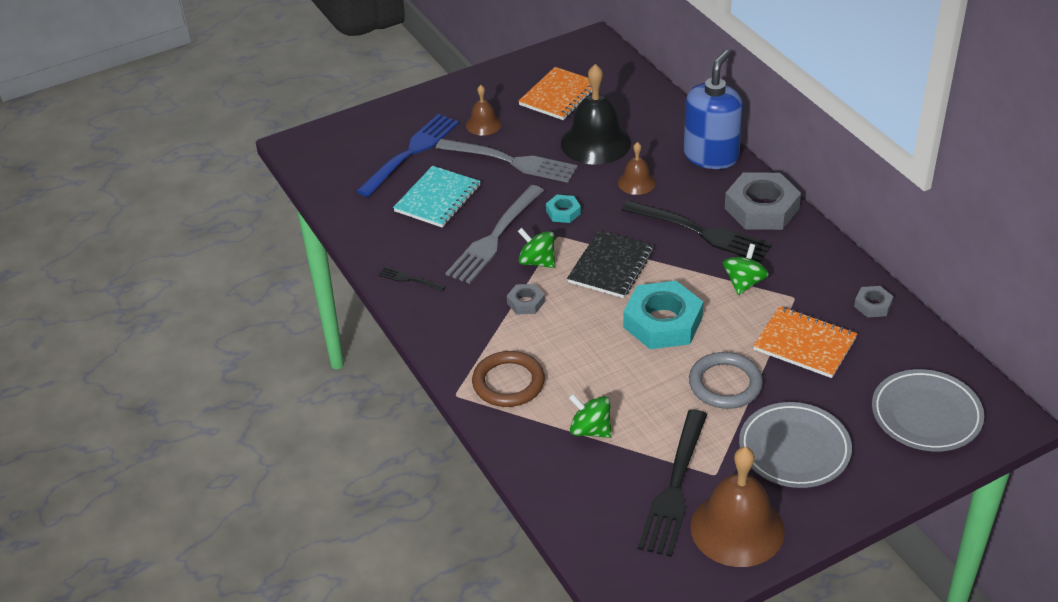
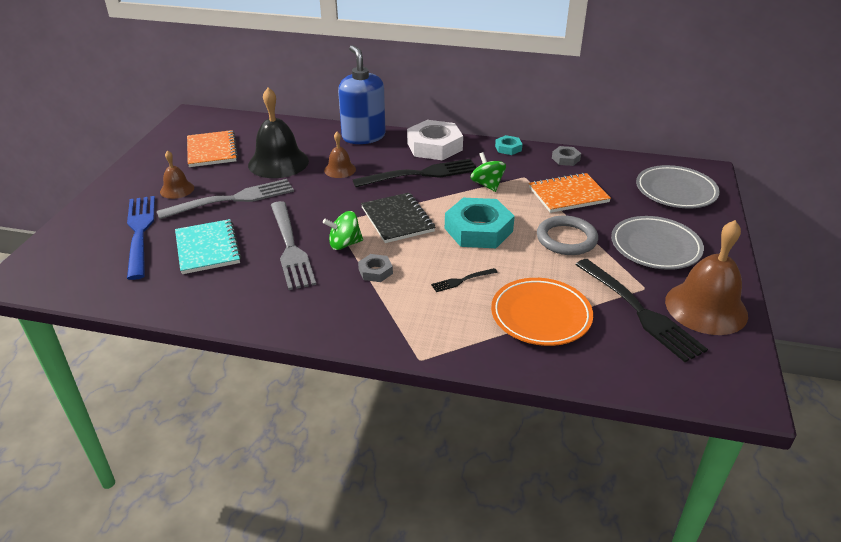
camera: 50 degrees left, 5 degrees down
black fork [378,267,446,291] -> black fork moved to [431,268,498,292]
brown ring [472,351,545,407] -> none
turquoise nut [546,195,581,223] -> turquoise nut moved to [495,135,522,155]
green spinning top [569,394,611,438] -> orange plate [491,278,593,346]
grey nut [725,172,801,230] -> white nut [407,120,463,160]

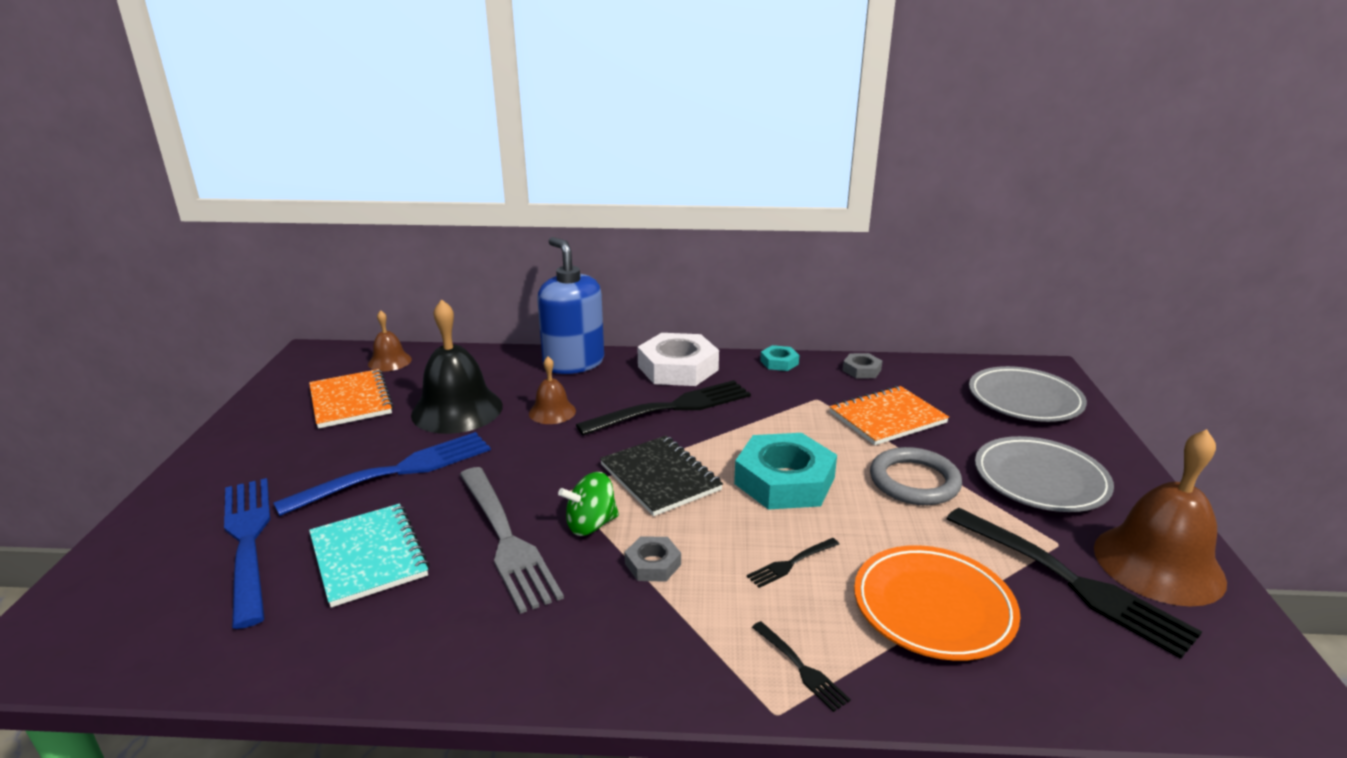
camera: 10 degrees left, 10 degrees down
grey fork [157,179,294,220] -> blue fork [273,432,491,516]
brown bell [160,150,194,199] -> brown bell moved to [368,310,412,371]
green spinning top [470,152,506,192] -> none
none -> black fork [752,621,851,712]

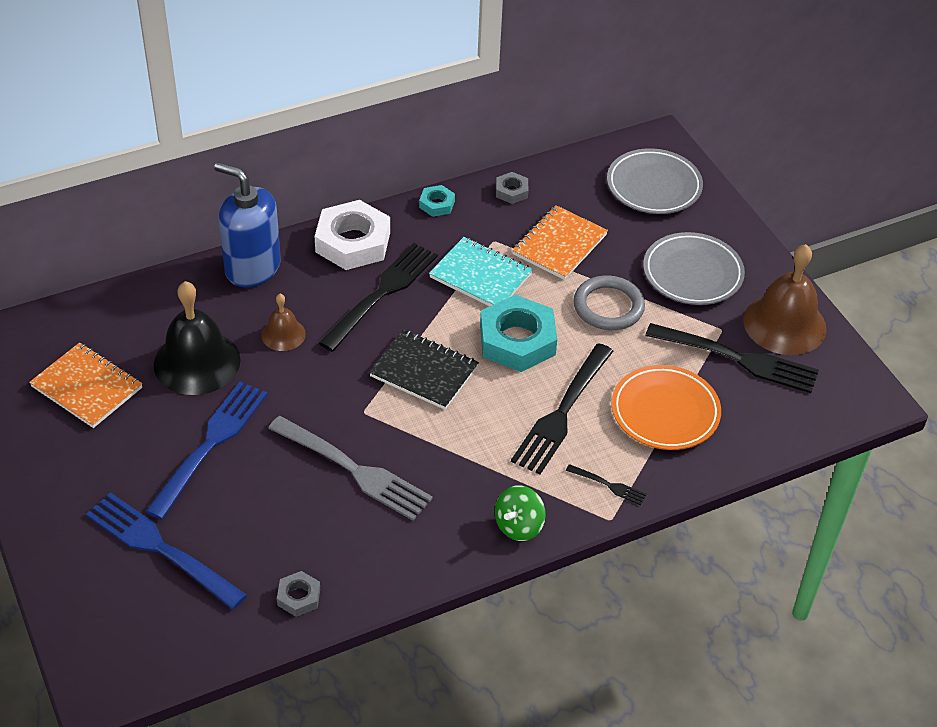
camera: 30 degrees left, 20 degrees up
turquoise notebook [309,504,430,608] -> turquoise notebook moved to [429,237,533,306]
brown bell [368,310,412,371] -> none
green spinning top [558,472,619,536] -> green spinning top moved to [495,485,546,541]
grey nut [625,536,681,582] -> grey nut moved to [277,571,320,617]
black fork [747,538,839,588] -> black fork [511,343,613,475], size x2.23

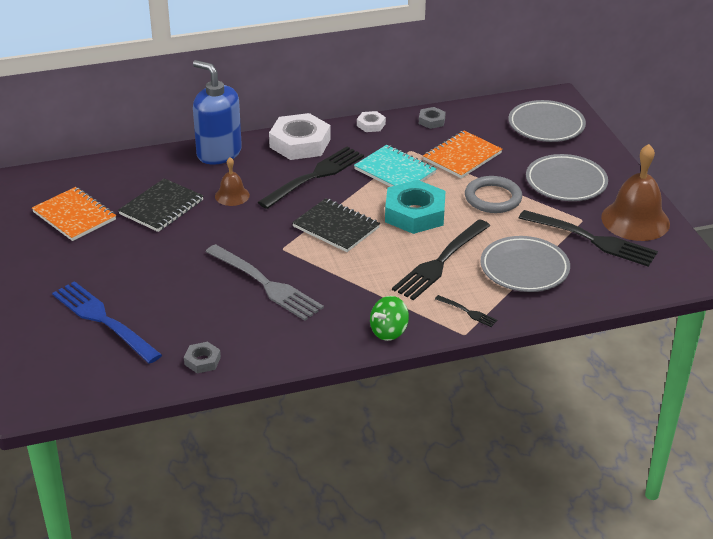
camera: 10 degrees right, 10 degrees down
blue fork [145,382,268,520] -> none
black bell [154,281,241,395] -> black notebook [118,178,204,232]
turquoise nut [419,185,455,217] -> white nut [357,111,386,132]
orange plate [611,365,721,450] -> grey plate [481,236,570,292]

